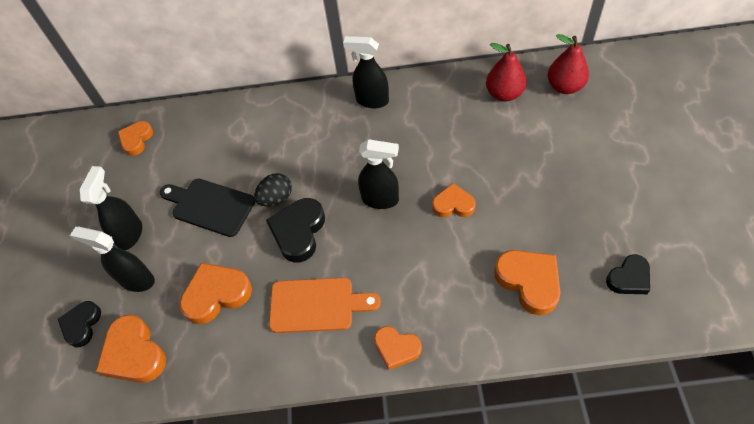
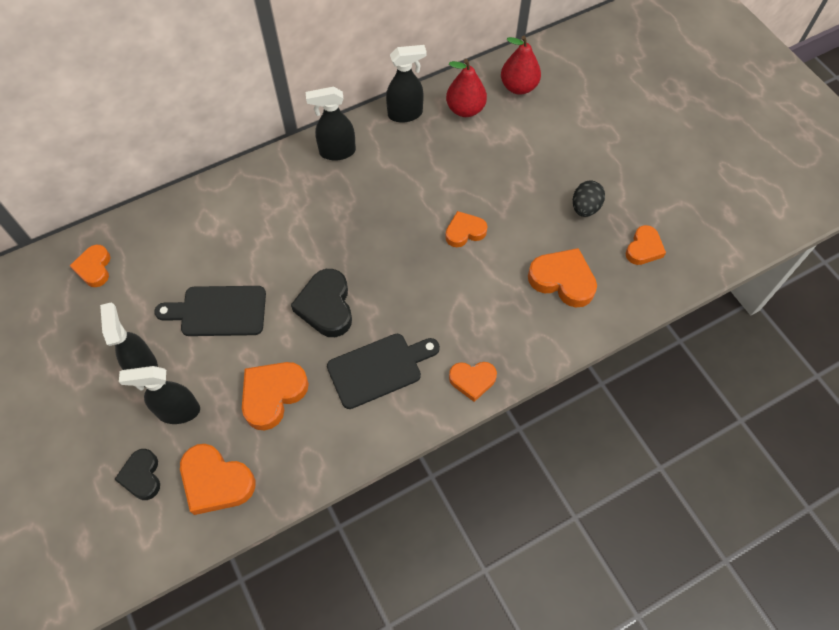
camera: 30 degrees left, 5 degrees up
black egg [254,173,292,207] -> black egg moved to [573,181,605,217]
orange cutting board [269,278,381,333] -> black cutting board [327,334,440,409]
black spray bottle [358,139,399,209] -> black spray bottle moved to [386,45,426,123]
black heart [606,254,650,294] -> orange heart [626,225,666,265]

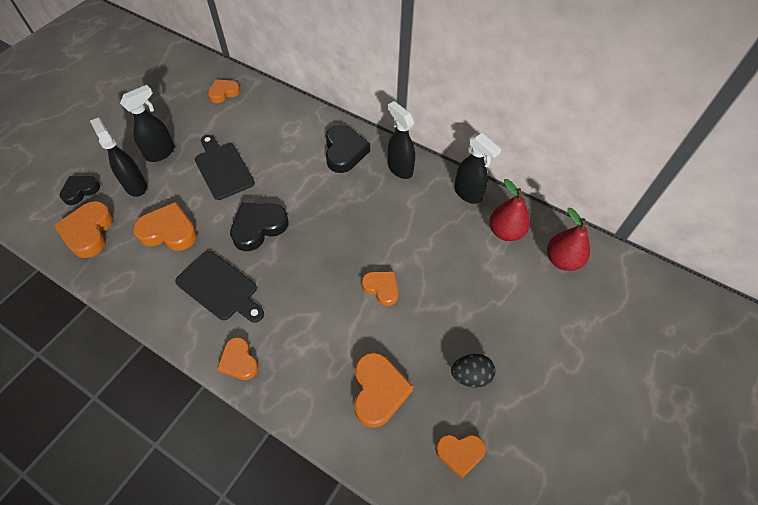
camera: 60 degrees right, 5 degrees down
none -> black heart [326,125,370,173]

